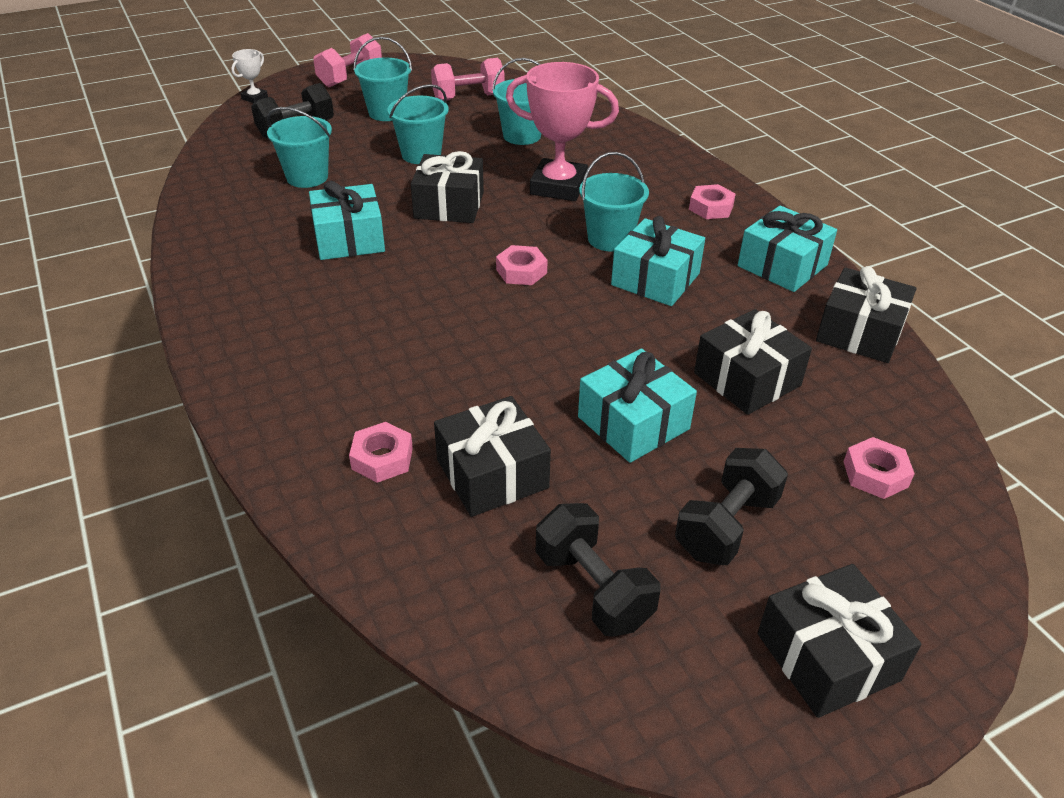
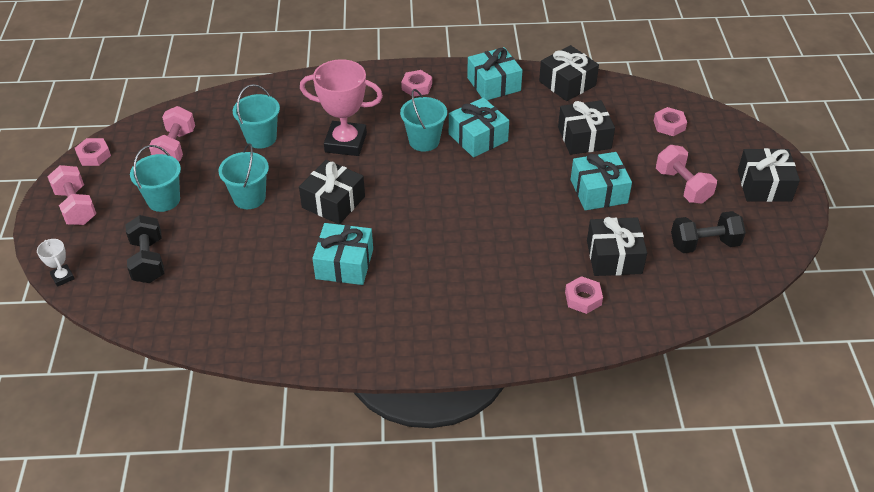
camera: 65 degrees left, 5 degrees up
turquoise bucket [267,107,332,188] -> none
pink nut [496,245,548,285] -> pink nut moved to [75,138,111,166]
pink trophy [506,62,619,201] -> pink trophy turned 60 degrees clockwise [300,59,383,156]
black dumbbell [675,448,788,565] -> pink dumbbell [656,145,717,204]

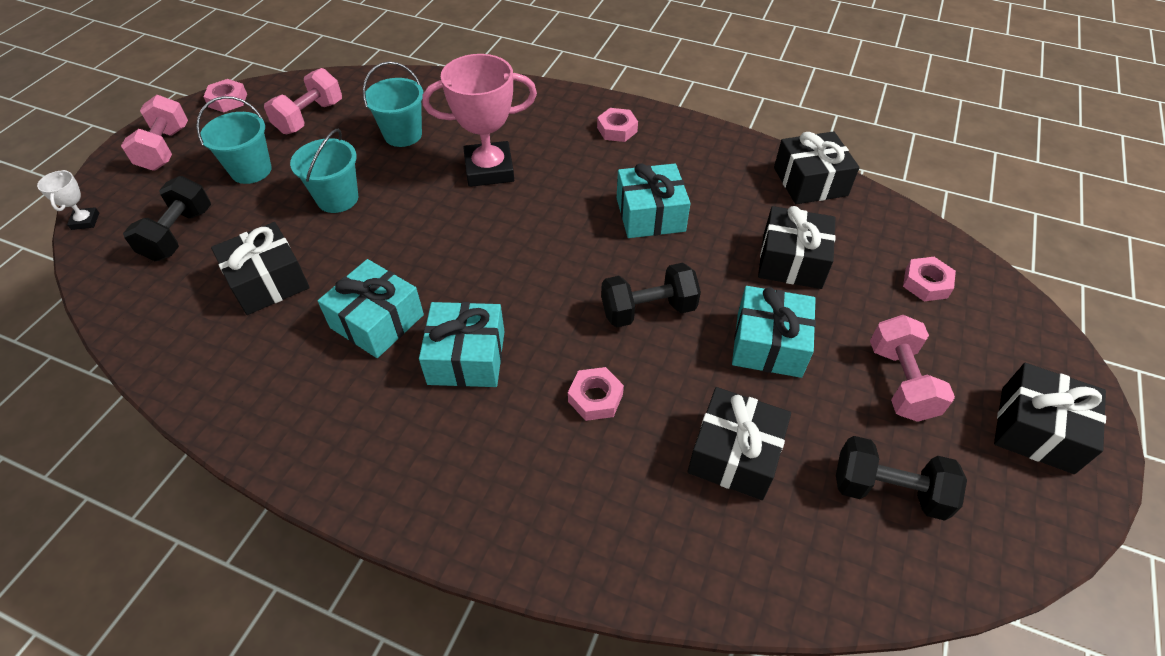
camera: 25 degrees right, 5 degrees up
black gift [299,160,365,224] -> black gift moved to [211,222,310,315]
pink trophy [300,59,383,156] -> pink trophy turned 45 degrees counterclockwise [422,54,537,187]
turquoise bucket [400,89,447,152] -> none
turquoise gift [467,47,523,100] -> turquoise gift moved to [419,302,505,387]
pink nut [565,276,603,314] -> pink nut moved to [568,367,624,421]
none -> black dumbbell [601,263,701,327]

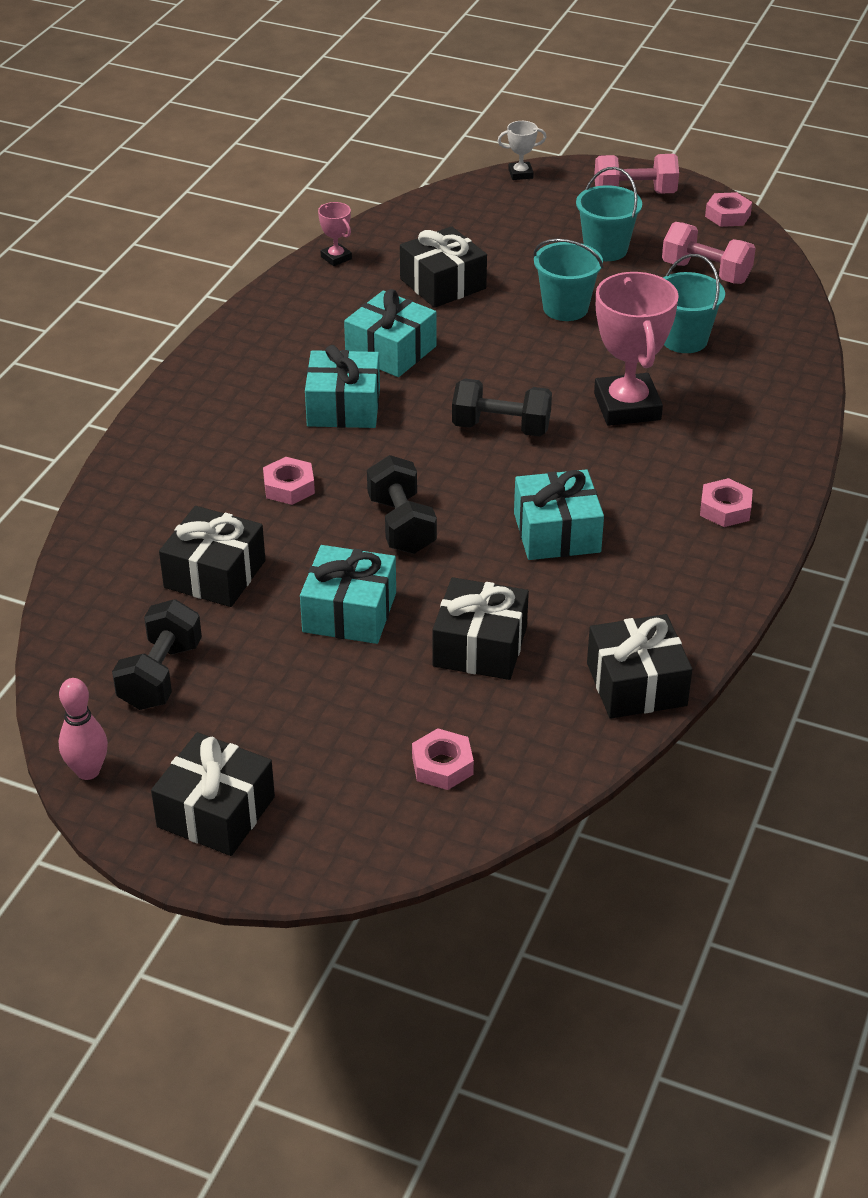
camera: 90 degrees right, 10 degrees down
black dumbbell [123,176,211,261] -> black dumbbell moved to [452,378,552,437]
pink dumbbell [870,315,955,422] -> none
none -> pink bowling pin [59,678,108,780]
none -> pink trophy [318,202,352,266]

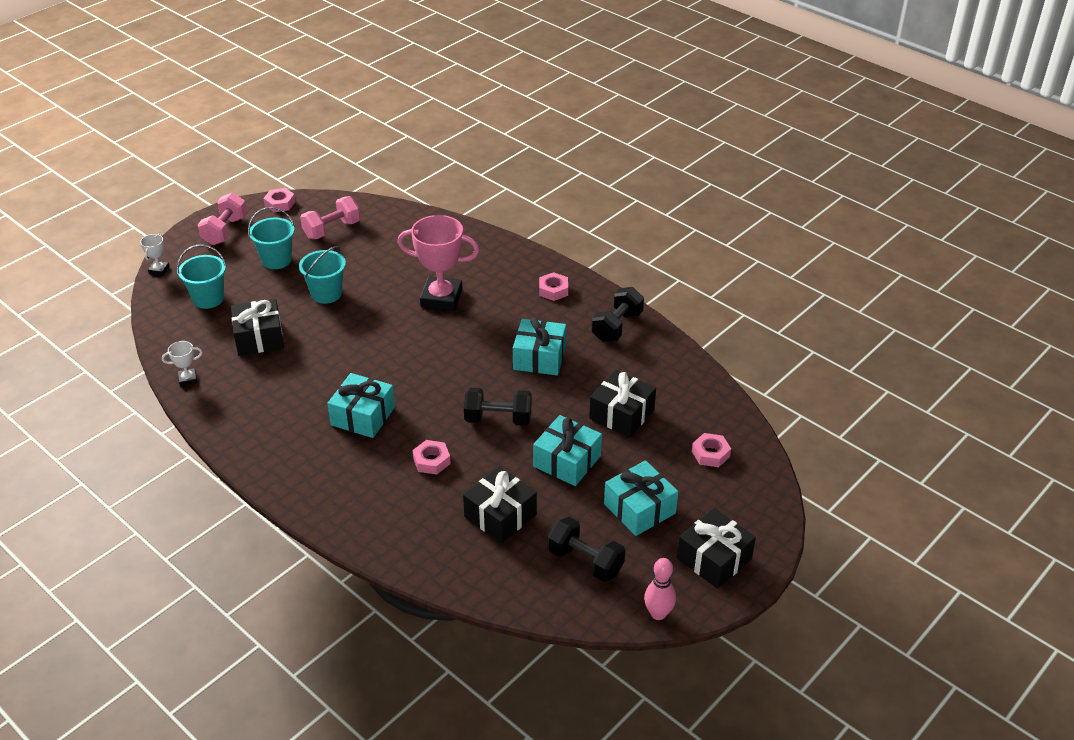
camera: 70 degrees left, 0 degrees up
pink trophy [318,202,352,266] -> white trophy [162,341,203,386]
turquoise gift [344,289,436,377] -> turquoise gift moved to [604,460,678,536]
black dumbbell [452,378,552,437] -> black dumbbell moved to [592,287,644,342]
black gift [587,614,692,719] -> none
turquoise bucket [663,254,725,353] -> turquoise bucket moved to [177,244,226,309]

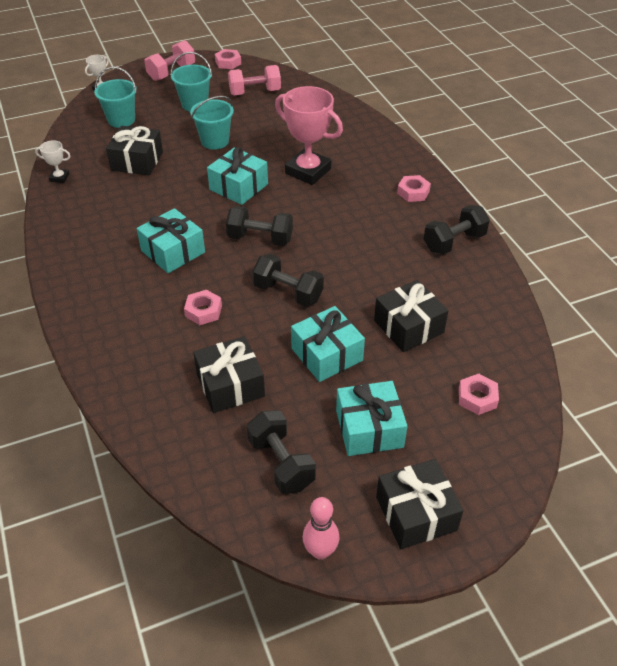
camera: 25 degrees right, 5 degrees up
turquoise gift [513,317,566,376] -> turquoise gift moved to [207,147,268,205]
none -> black dumbbell [226,206,293,246]

